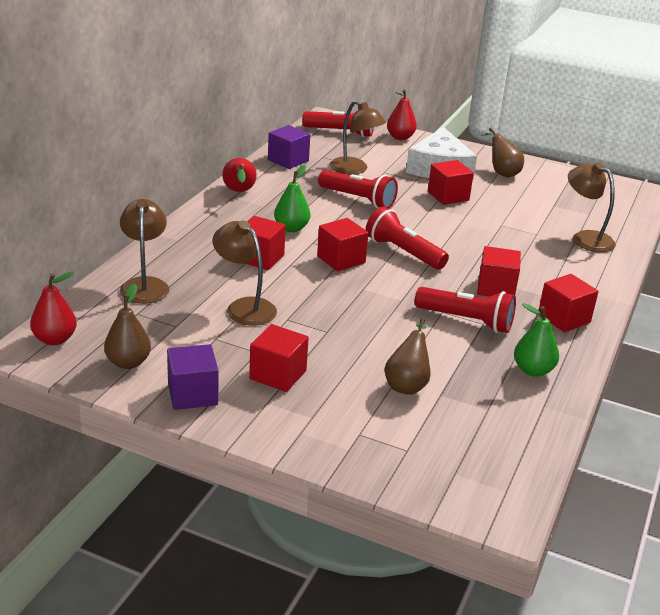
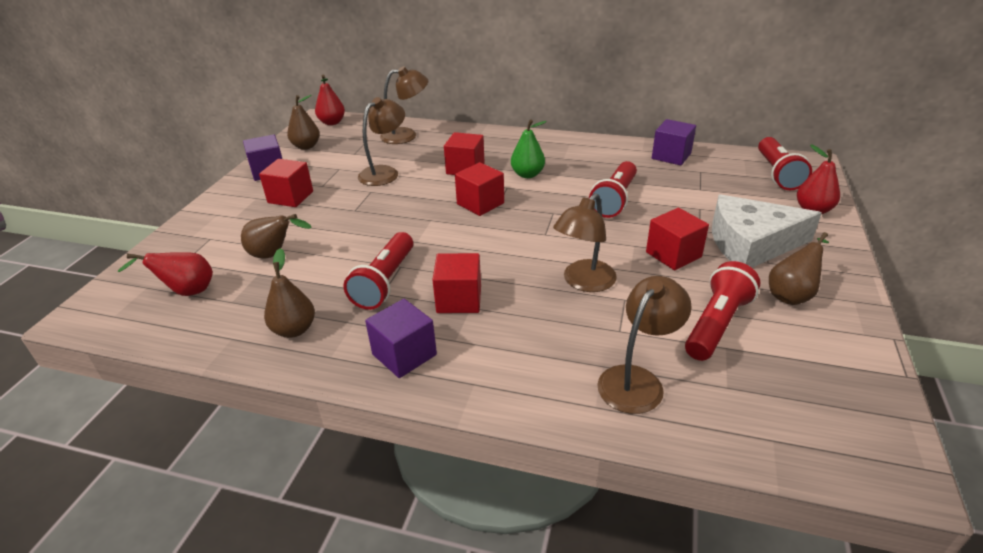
camera: 85 degrees right, 5 degrees up
red pear [222,158,257,192] -> red pear moved to [117,252,213,296]
brown lamp [329,100,386,174] -> brown lamp moved to [553,193,617,292]
red flashlight [366,207,449,270] -> red flashlight moved to [685,261,760,361]
green pear [514,303,559,377] -> brown pear [264,248,315,338]
red cube [538,274,599,332] -> purple cube [365,299,437,378]

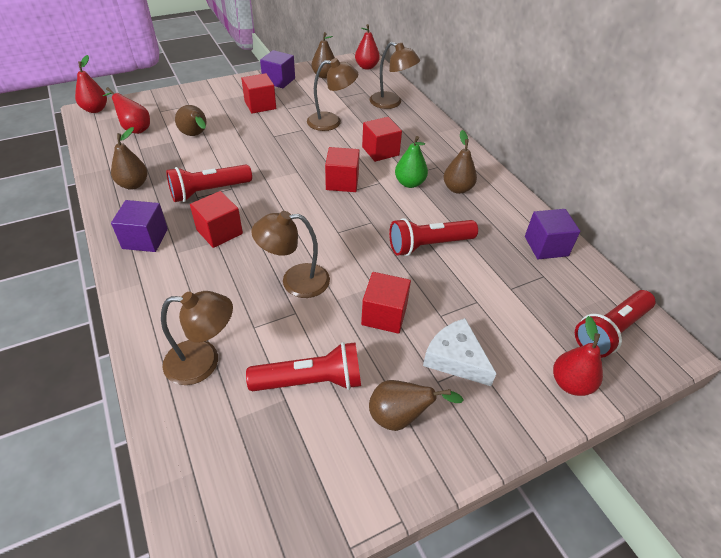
camera: 45 degrees right, 10 degrees up
white cheese [712,194,822,268] -> white cheese [423,318,497,386], size x0.66
none -> red pear [75,55,107,113]
none -> brown pear [443,130,477,194]

